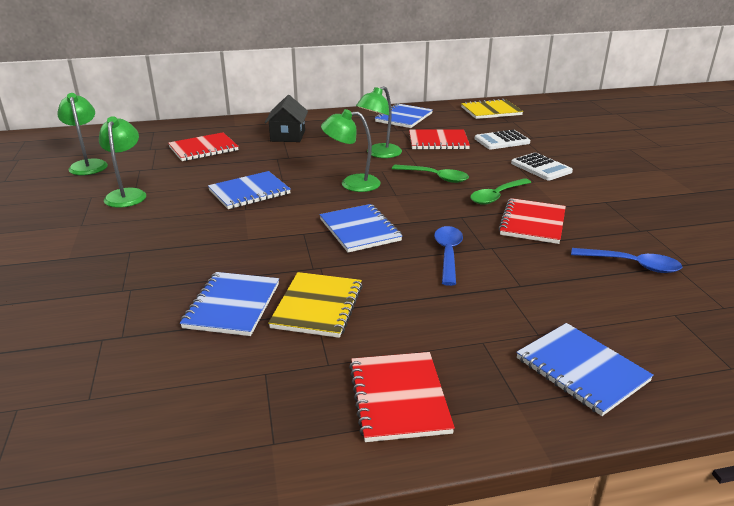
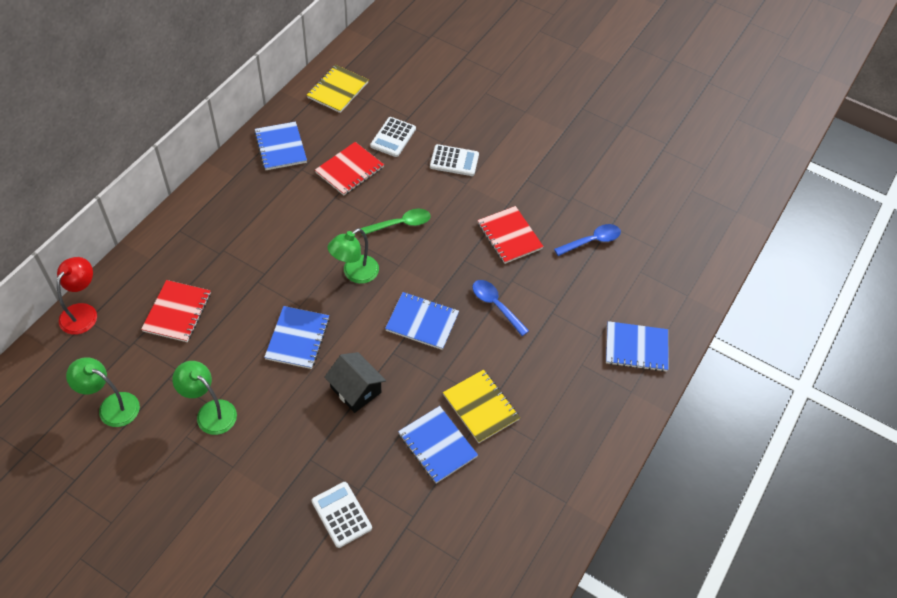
camera: 50 degrees left, 25 degrees up
black house [265,95,308,142] -> black house moved to [324,352,386,413]
red notebook [349,352,455,442] -> none
green lamp [356,86,402,158] -> none
green spoon [470,178,531,205] -> none
none -> red lamp [57,257,97,335]
none -> white calculator [312,482,372,548]

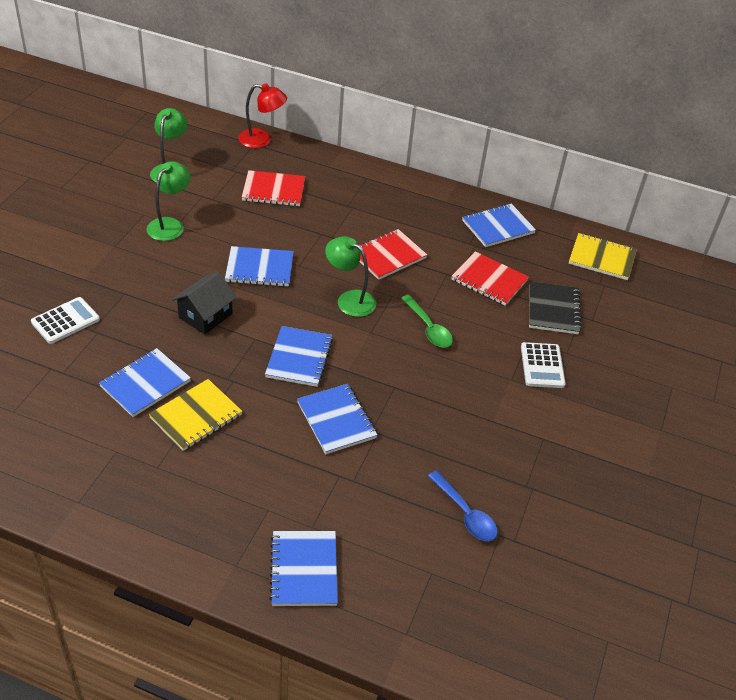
camera: 80 degrees right, 10 degrees down
white calculator [370,117,416,157] -> black notebook [529,281,581,334]
blue spoon [472,280,529,336] -> blue notebook [297,384,378,454]
red notebook [477,206,544,264] -> red notebook moved to [360,229,427,280]

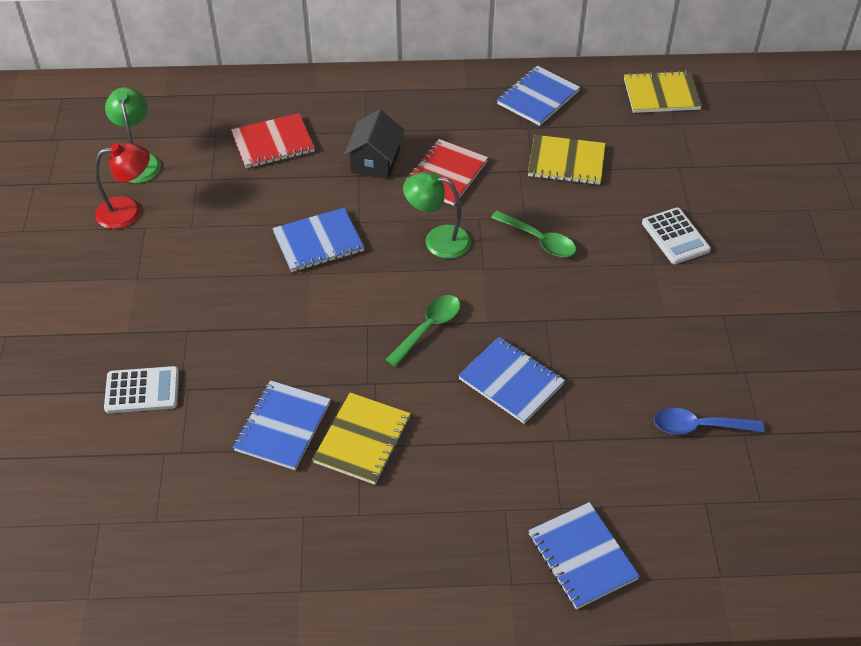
camera: 20 degrees left, 5 degrees up
white calculator [31,297,100,344] -> white calculator turned 60 degrees clockwise [104,366,179,413]
green lamp [147,161,191,241] -> none
black house [172,272,237,334] -> black house moved to [344,109,404,179]
red lamp [238,83,287,148] -> red lamp moved to [95,143,150,229]
blue notebook [265,326,333,387] -> green spoon [386,295,460,367]
blue spoon [428,470,498,541] -> blue spoon turned 150 degrees clockwise [654,408,765,435]
red notebook [451,251,529,306] -> yellow notebook [528,135,606,185]
black notebook [529,281,581,334] -> none

